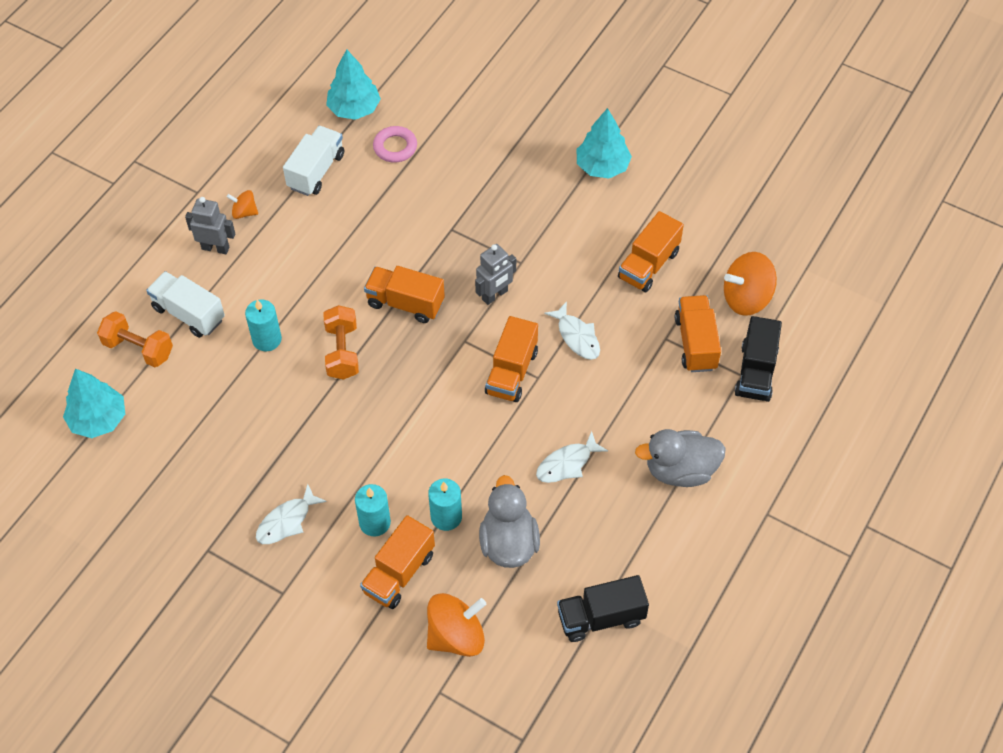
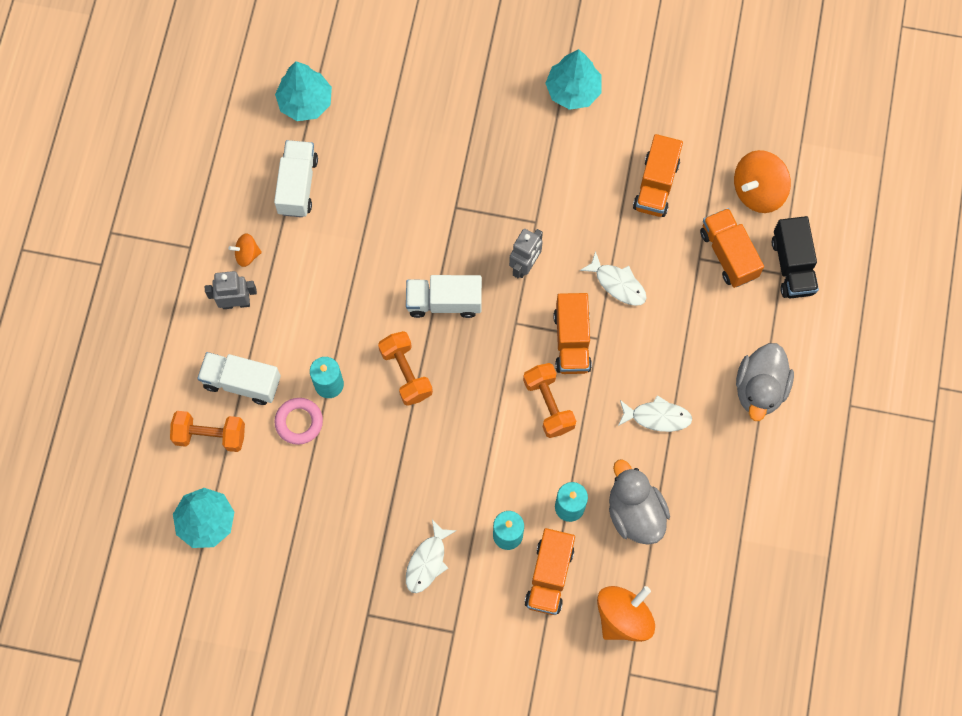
camera: 20 degrees left, 15 degrees up
orange truck [364,266,445,323] -> white truck [406,275,482,318]
pink ring [373,126,417,163] -> pink ring moved to [274,398,323,445]
white fish [536,431,608,483] -> white fish turned 120 degrees counterclockwise [618,395,692,432]
black truck [557,575,649,642] -> none
grey duck [635,429,726,487] -> grey duck turned 45 degrees counterclockwise [736,343,794,421]
none -> orange dumbbell [523,363,576,438]

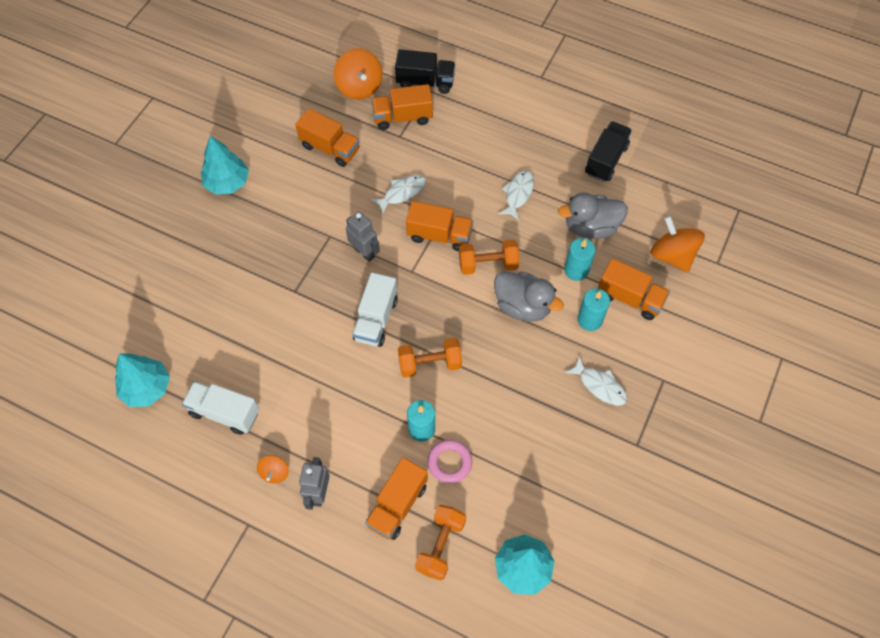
camera: 75 degrees left, 10 degrees down
white truck [197,352,281,405] -> orange truck [365,457,428,540]
grey duck [736,343,794,421] -> grey duck moved to [494,272,564,322]
none -> black truck [585,121,632,182]

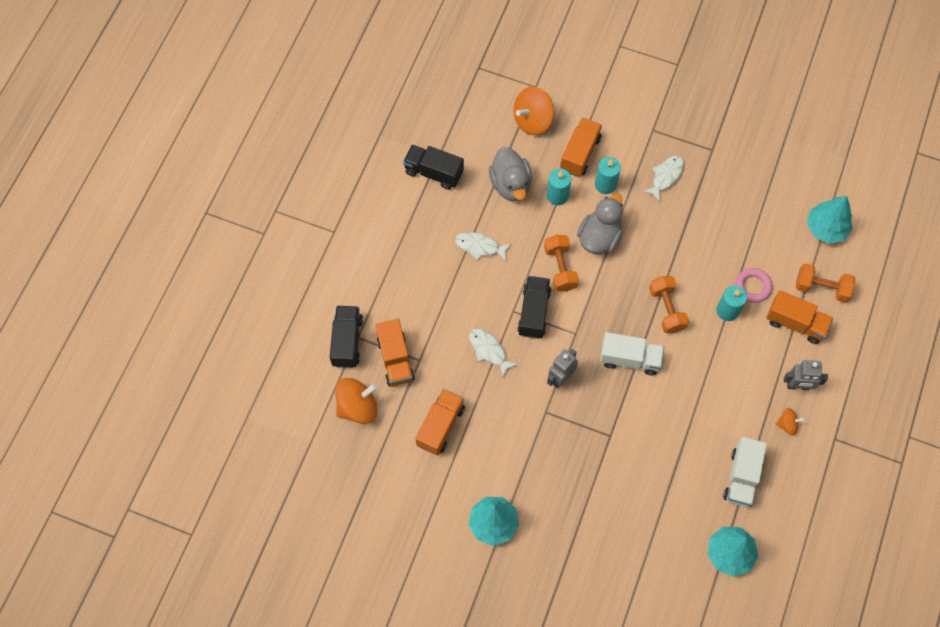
camera: 95 degrees left, 5 degrees up
orange truck [406,201,473,251] -> black truck [517,276,551,339]

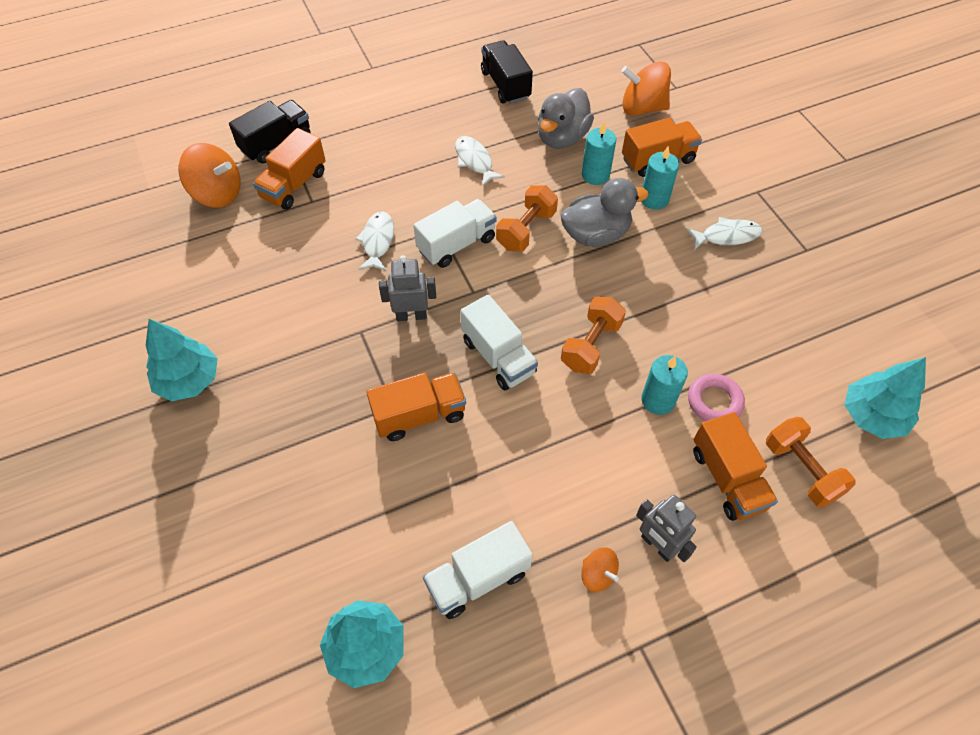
camera: 45 degrees right, 10 degrees down
orange truck [415,389,465,455] -> orange truck moved to [366,373,466,441]
black truck [517,276,551,339] -> white truck [413,199,497,268]

